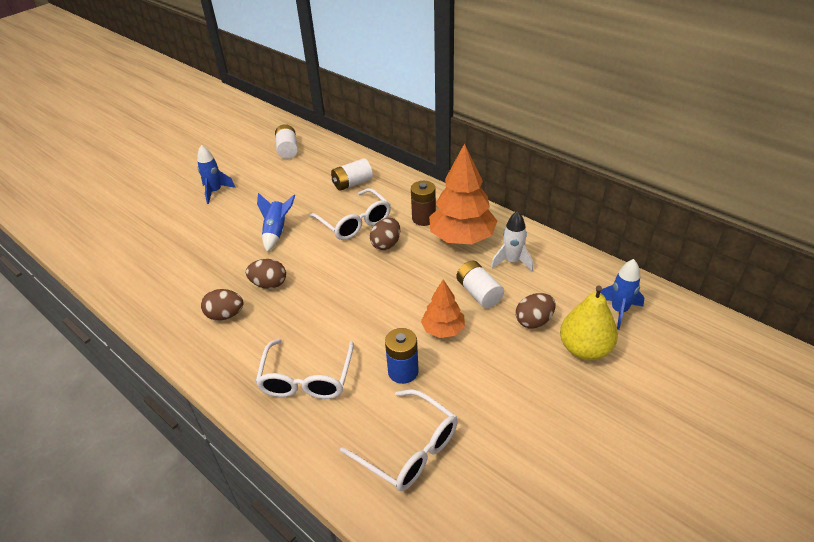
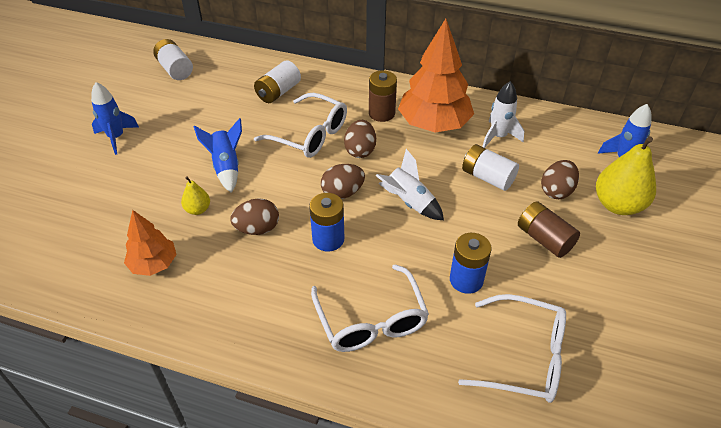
camera: 25 degrees left, 5 degrees up
brown egg [201,289,244,321] -> brown egg moved to [321,164,365,199]
orange tree [421,279,465,338] -> orange tree moved to [124,210,177,276]
none -> yellow pear [181,176,210,215]
none -> blue battery [309,193,344,252]
none -> white rocket [376,149,444,220]
none -> brown battery [518,201,580,258]

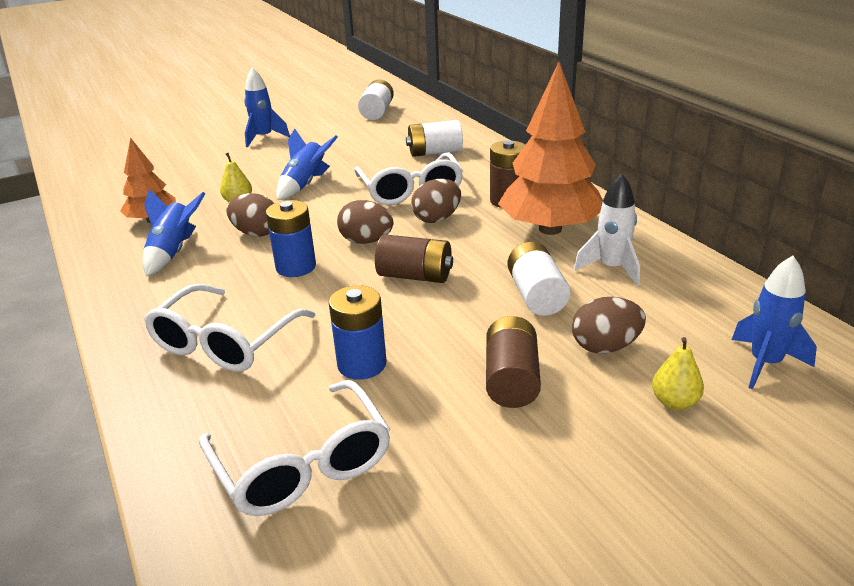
camera: 45 degrees right, 15 degrees down
white rocket [376,149,444,220] -> brown battery [375,234,453,283]
yellow pear [596,136,656,215] -> yellow pear [652,337,704,410], size x0.50
none -> blue rocket [142,189,205,277]

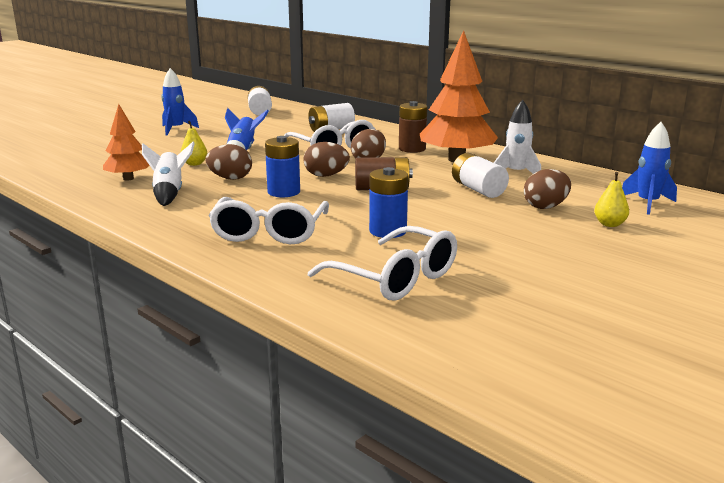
camera: 20 degrees left, 10 degrees down
blue rocket [142,189,205,277] -> white rocket [142,142,195,206]
brown battery [486,316,541,408] -> none

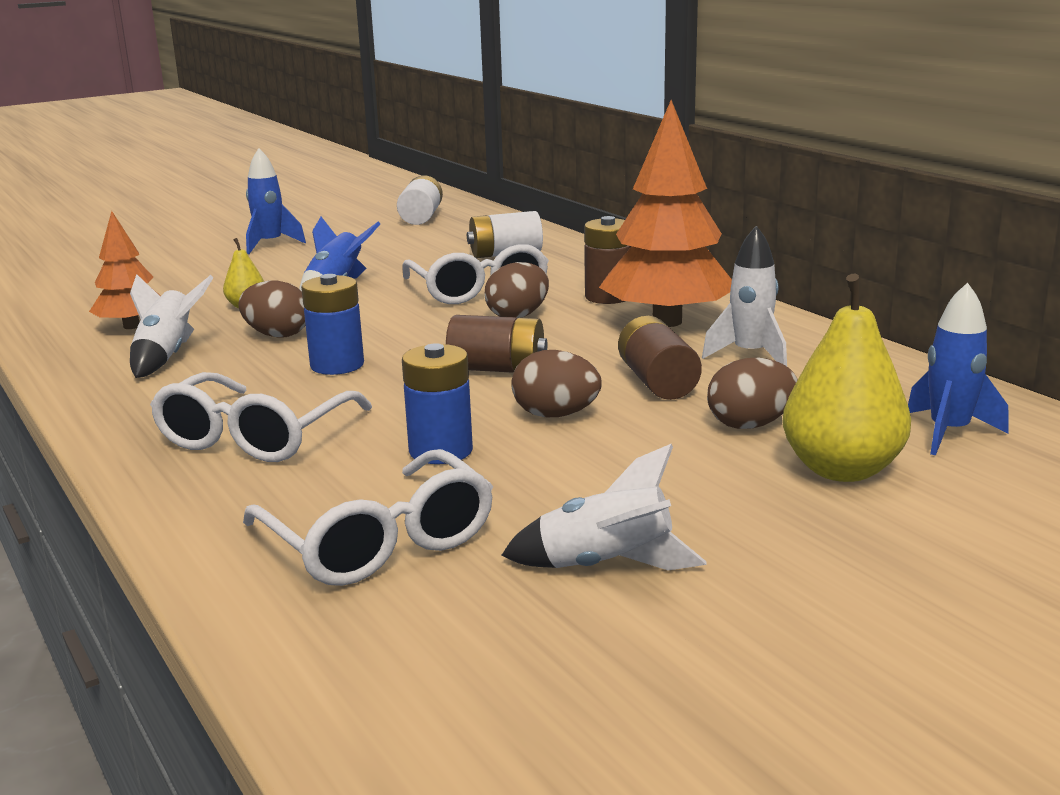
camera: 15 degrees right, 0 degrees up
brown egg [304,142,350,177] -> brown egg moved to [511,350,602,417]
white battery [452,153,509,198] -> brown battery [618,316,702,400]
yellow pear [594,172,629,227] -> yellow pear [782,274,911,482], size x2.00
none -> white rocket [501,444,707,570]

